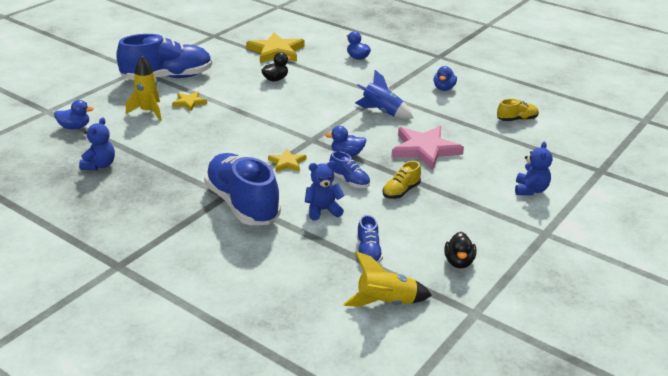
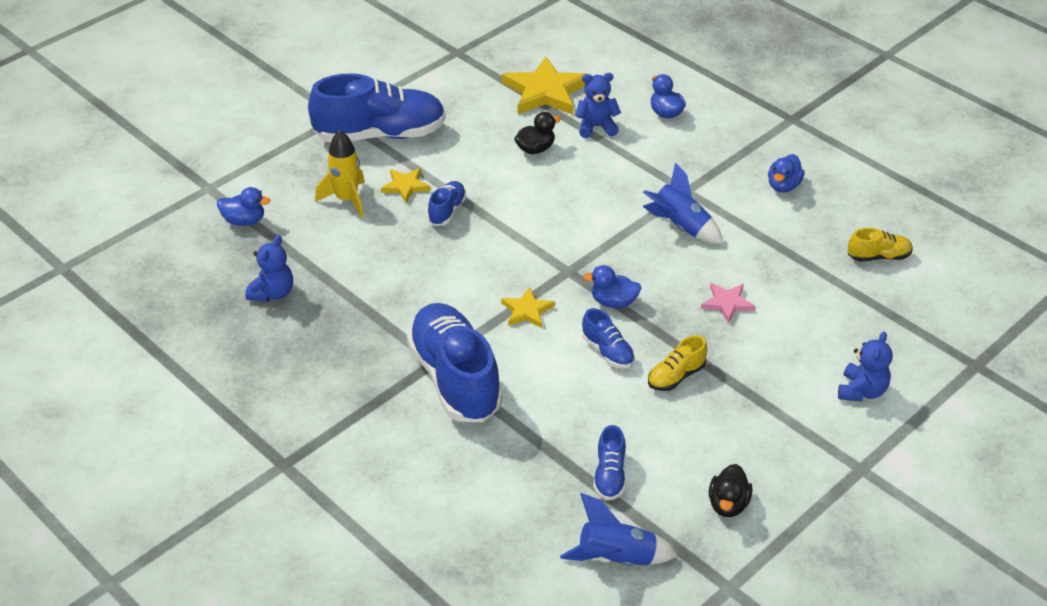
camera: 10 degrees right, 10 degrees up
blue teddy bear [305,161,345,220] -> blue teddy bear moved to [576,73,621,138]
yellow rocket [343,251,432,307] -> blue rocket [560,493,678,566]
pink star [392,126,464,170] -> pink star [701,283,756,323], size x0.52
none -> blue shoe [427,181,467,226]

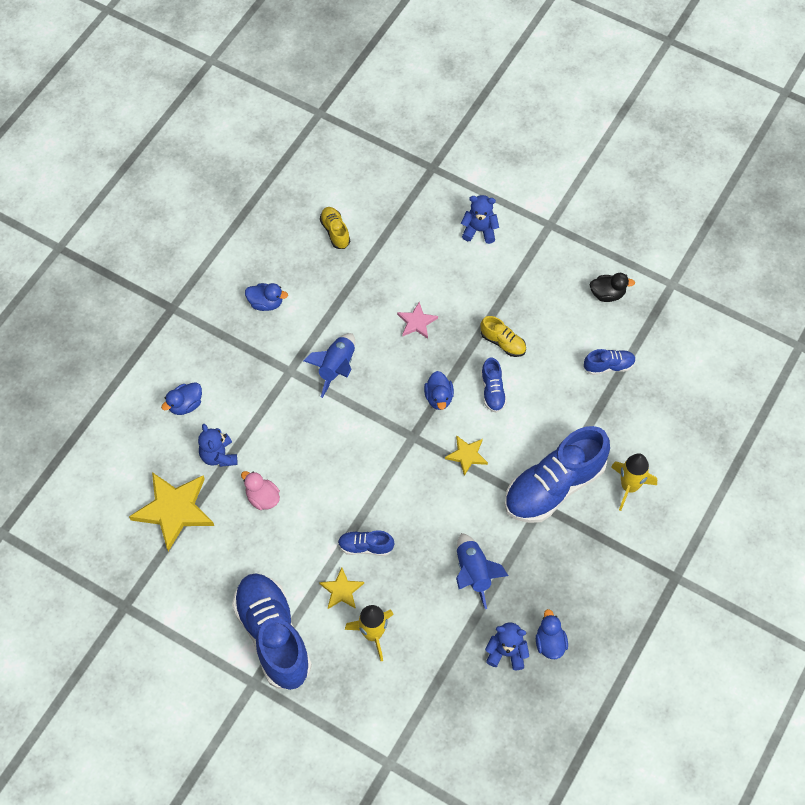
camera: 105 degrees left, 20 degrees up
blue duck [217,187,270,226] -> blue duck moved to [536,609,568,659]
black duck [514,112,561,154] -> pink duck [241,471,280,510]
blue rocket [560,493,678,566] -> blue rocket moved to [456,533,508,609]
blue shoe [582,308,635,368] -> blue shoe turned 135 degrees clockwise [481,357,507,413]
none -> yellow rocket [611,453,657,511]

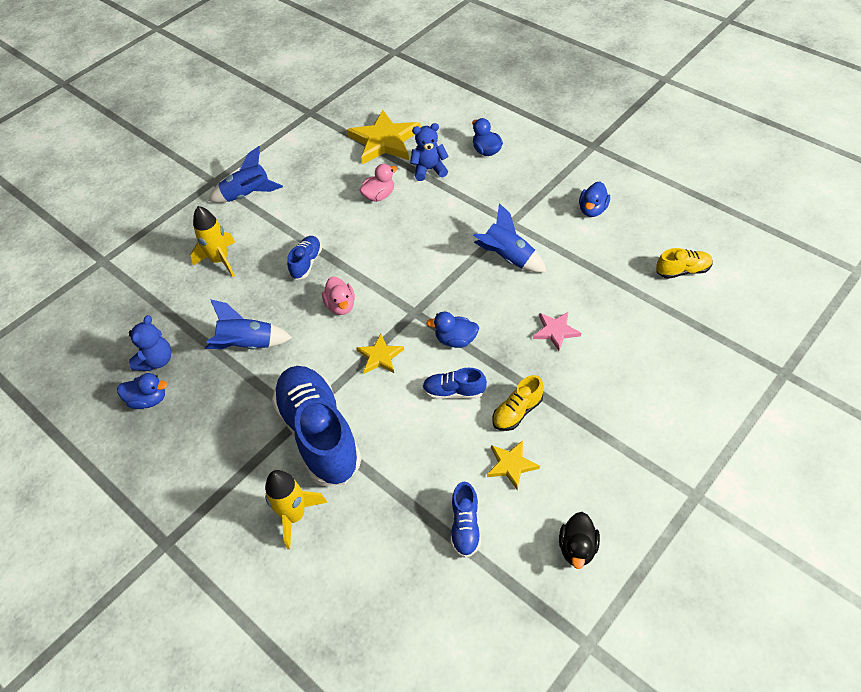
camera: 105 degrees right, 10 degrees down
blue shoe [232,573,312,690] -> blue rocket [208,146,283,203]
yellow star [319,567,364,609] -> yellow star moved to [487,440,540,490]
blue teddy bear [461,195,499,244] -> none
none -> pink duck [322,276,355,315]

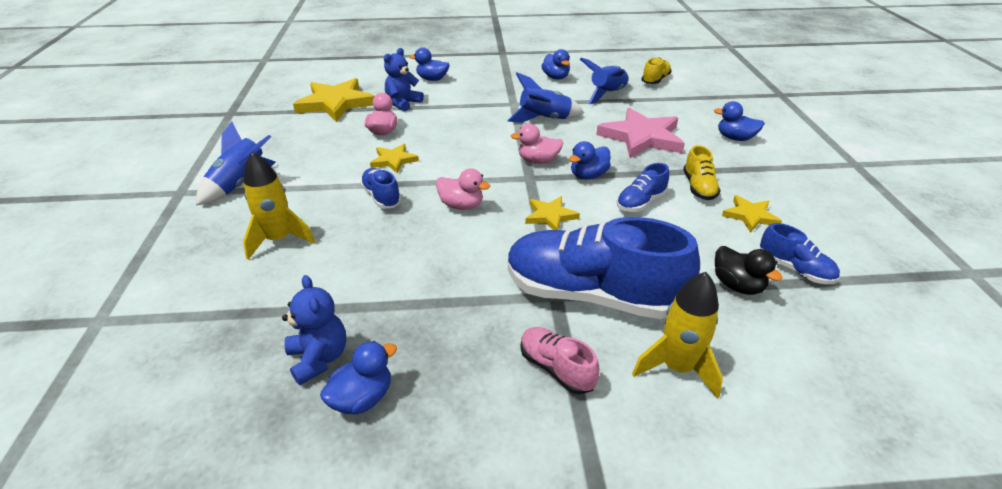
camera: 50 degrees left, 15 degrees down
blue rocket [205,299,292,349] -> blue rocket moved to [580,58,629,104]
pink star [533,311,581,351] -> pink star [596,108,685,158], size x1.92
black duck [559,512,600,569] -> black duck moved to [715,246,783,295]
none -> yellow star [370,144,419,173]
none -> pink duck [511,124,564,164]
none -> pink shoe [521,327,599,395]
none -> blue duck [714,101,765,141]

